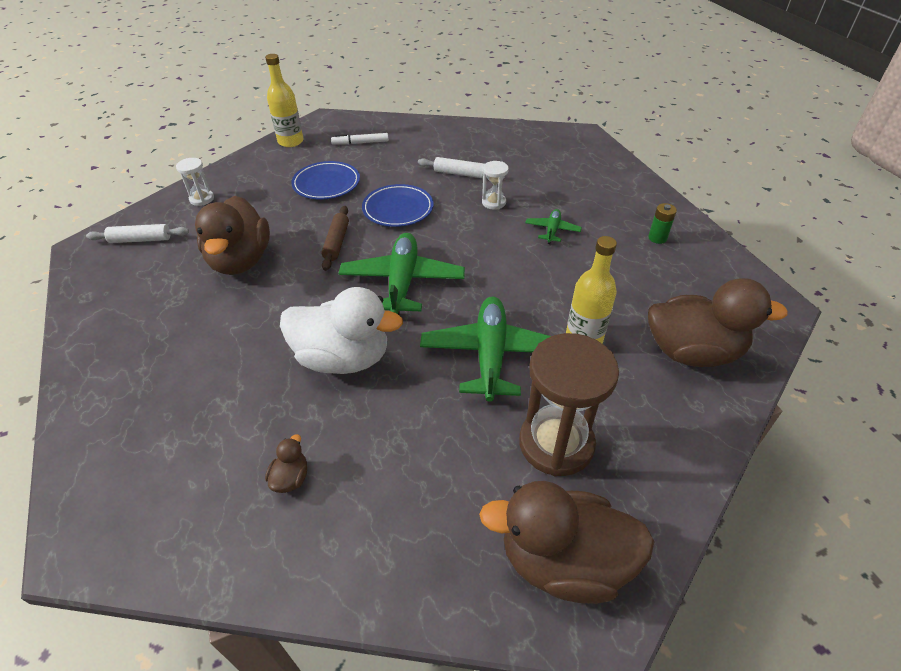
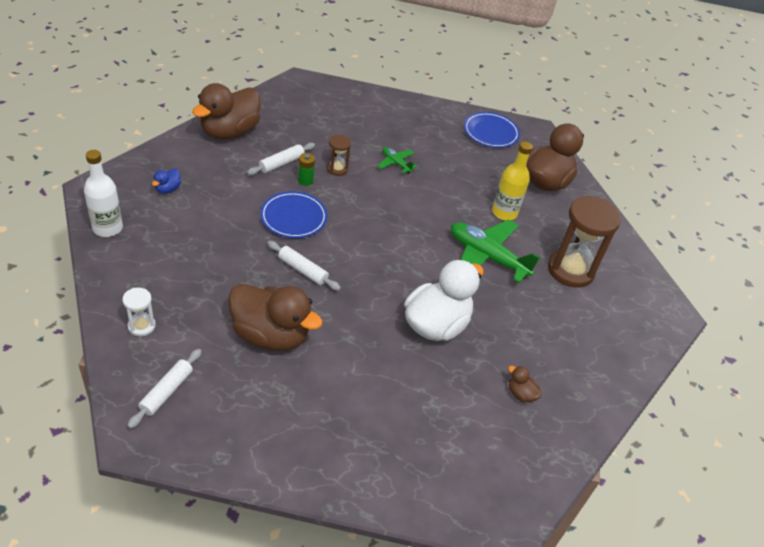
camera: 65 degrees left, 0 degrees up
yellow bottle [265,54,303,147] -> white bottle [84,150,123,237]
blue plate [291,161,360,200] -> blue plate moved to [464,112,520,148]
brown rolling pin [321,206,349,271] -> white rolling pin [267,241,341,291]
white marker [331,133,389,145] -> blue duck [152,168,181,194]
green plane [338,233,465,315] -> none
brown duck [479,481,655,604] -> brown duck moved to [192,83,261,140]
white hourglass [482,161,509,210] -> brown hourglass [327,135,351,176]
green battery [648,203,677,244] -> green battery moved to [298,153,315,186]

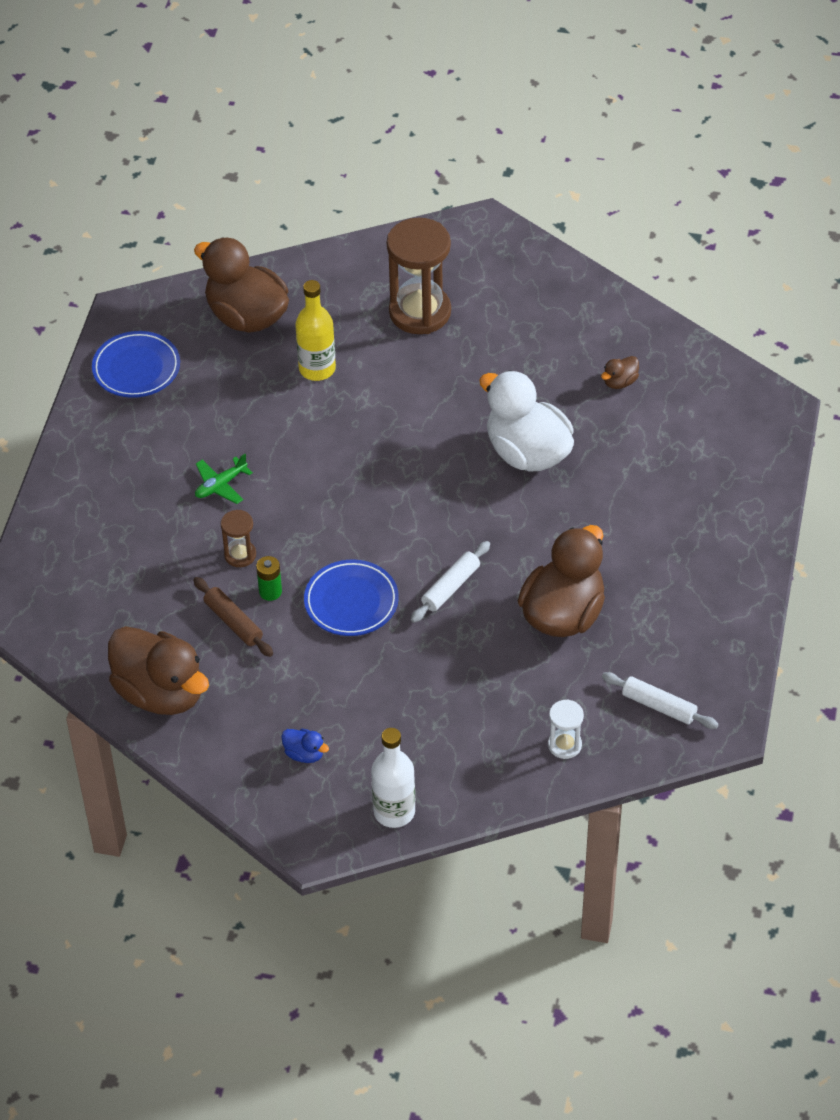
camera: 80 degrees left, 5 degrees up
white rolling pin [247,143,315,175] -> brown rolling pin [193,577,273,657]
green plane [451,219,540,283] -> none

